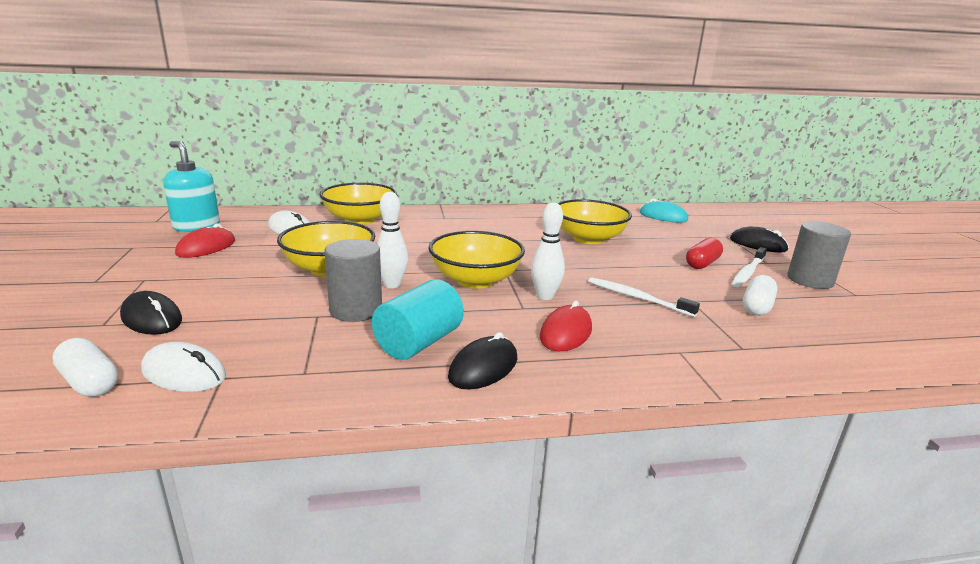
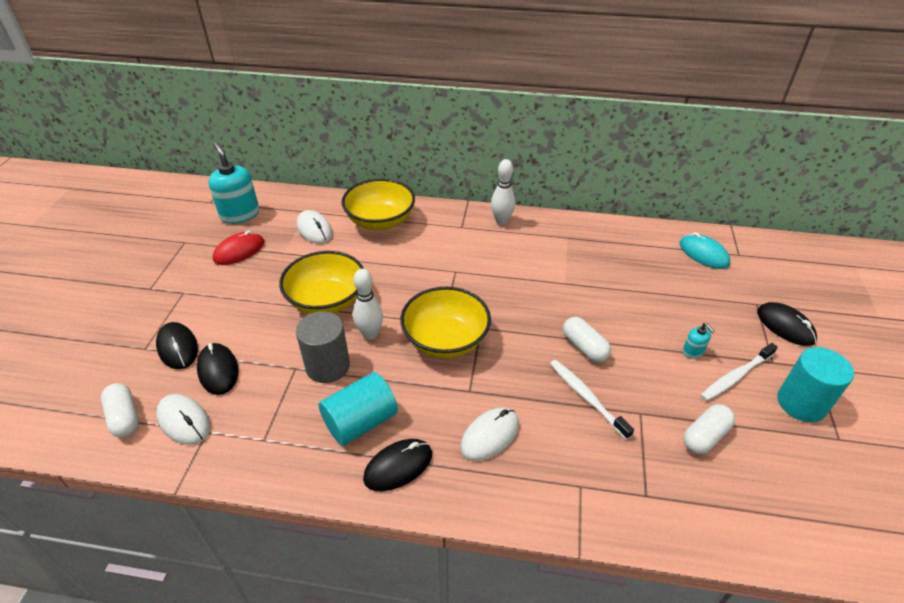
camera: 20 degrees right, 20 degrees up
white bowling pin [531,203,565,300] -> white bowling pin moved to [491,159,515,225]
red mouse [540,301,592,351] -> white mouse [460,408,519,461]
yellow bowl [557,199,632,244] -> none
red capsule [686,238,723,269] -> turquoise soap dispenser [683,323,715,359]
grey cylinder [787,221,851,289] -> turquoise cylinder [777,347,854,422]
none -> black mouse [197,343,239,395]
none -> white capsule [563,317,611,362]

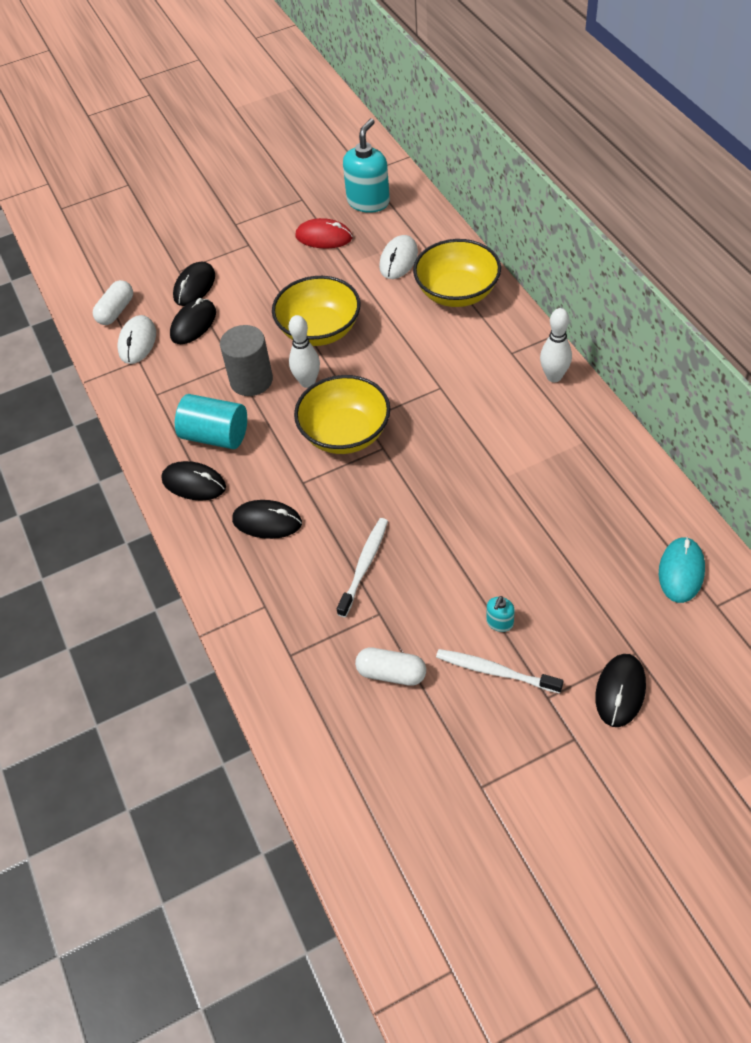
camera: 60 degrees right, 10 degrees up
white mouse [460,408,519,461] -> black mouse [232,500,302,539]
white capsule [563,317,611,362] -> none
turquoise cylinder [777,347,854,422] -> none

